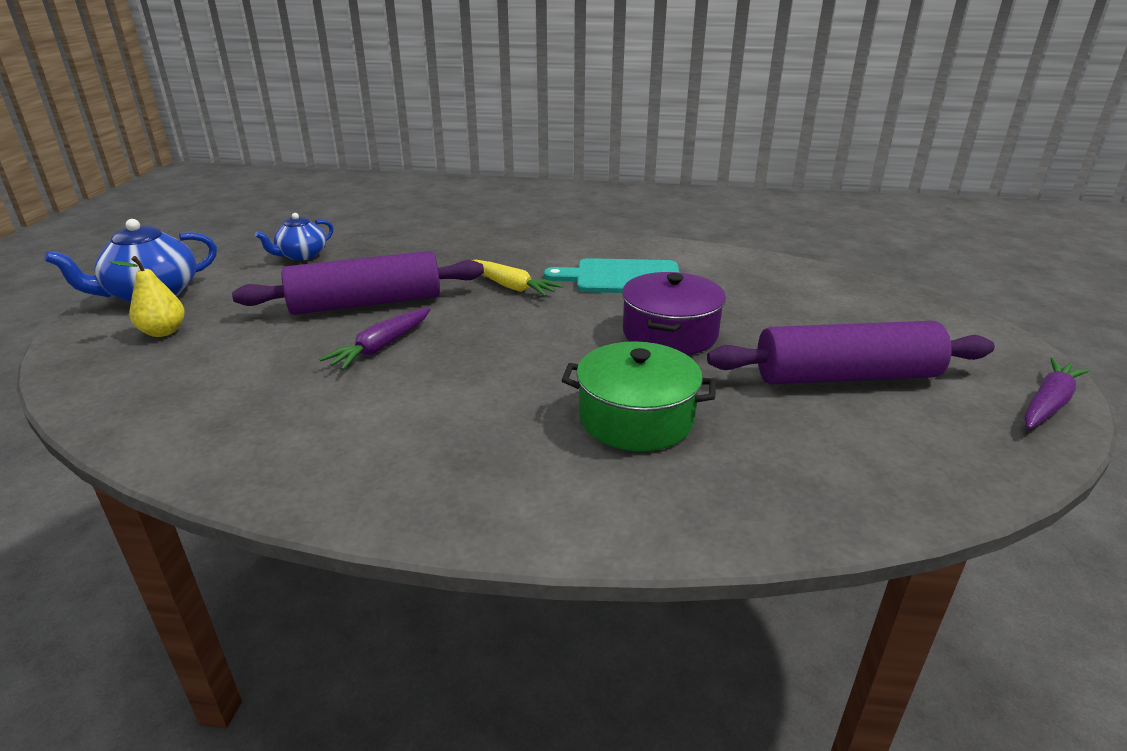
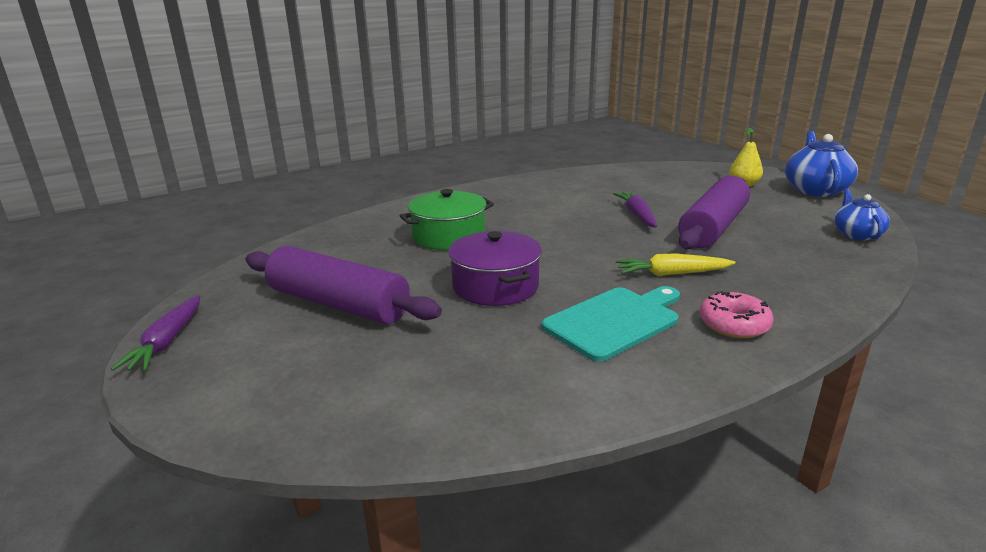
camera: 140 degrees right, 5 degrees down
purple rolling pin [707,321,995,384] -> purple rolling pin turned 75 degrees clockwise [246,246,442,324]
none -> pink donut [700,291,774,338]

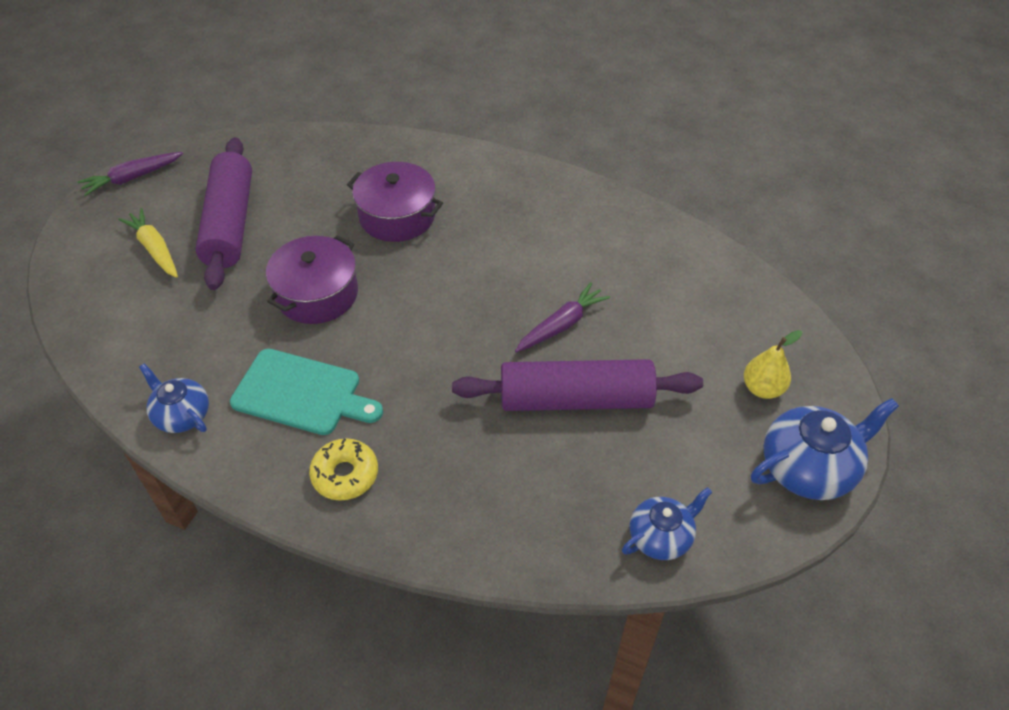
camera: 55 degrees right, 25 degrees up
green pot [400,189,494,250] -> purple pot [347,162,443,242]
yellow carrot [615,253,736,276] -> yellow carrot moved to [118,208,178,278]
pink donut [700,291,774,338] -> yellow donut [309,438,378,501]
none -> blue teapot [139,364,209,433]

